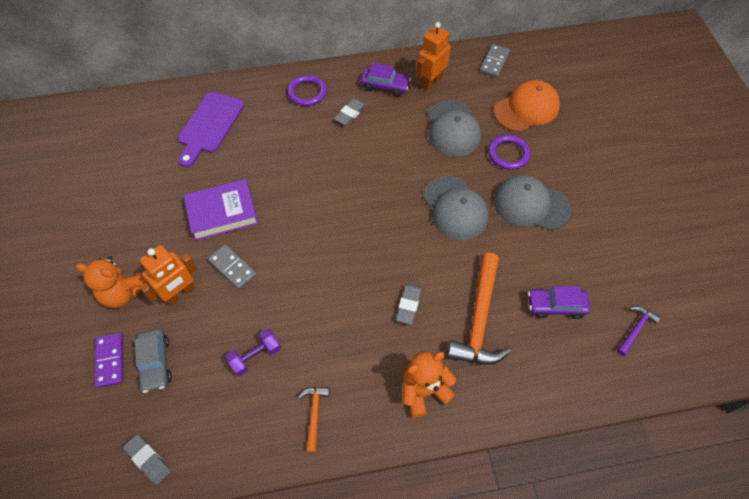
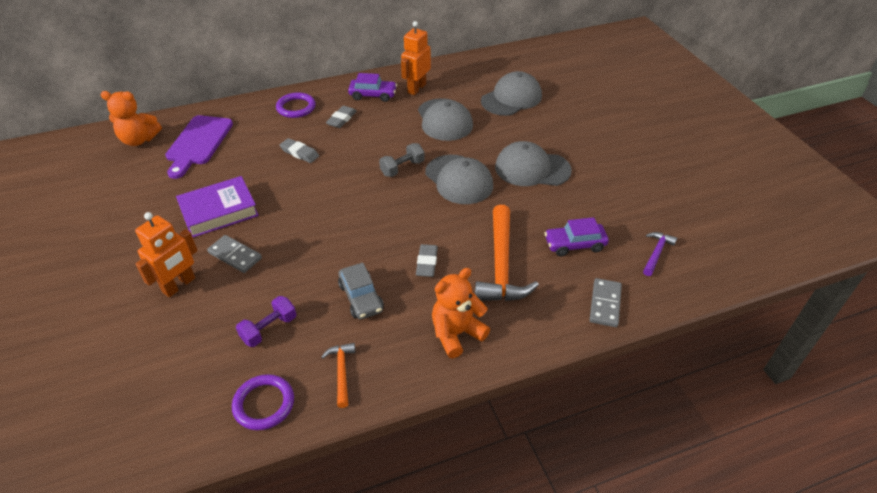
camera: 10 degrees left, 15 degrees down
orange teddy bear [76,256,148,308] -> orange teddy bear moved to [101,91,162,146]
purple domino [95,333,123,388] -> none
grey eraser [123,434,171,485] -> grey eraser moved to [280,138,319,163]
grey car [135,329,172,393] -> grey car moved to [338,263,384,319]
grey domino [480,44,510,77] -> grey domino moved to [590,278,622,327]
purple ring [488,135,531,170] -> purple ring moved to [232,374,294,430]
orange cap [494,80,560,132] -> grey cap [481,71,542,116]
none -> grey dumbbell [379,143,424,177]

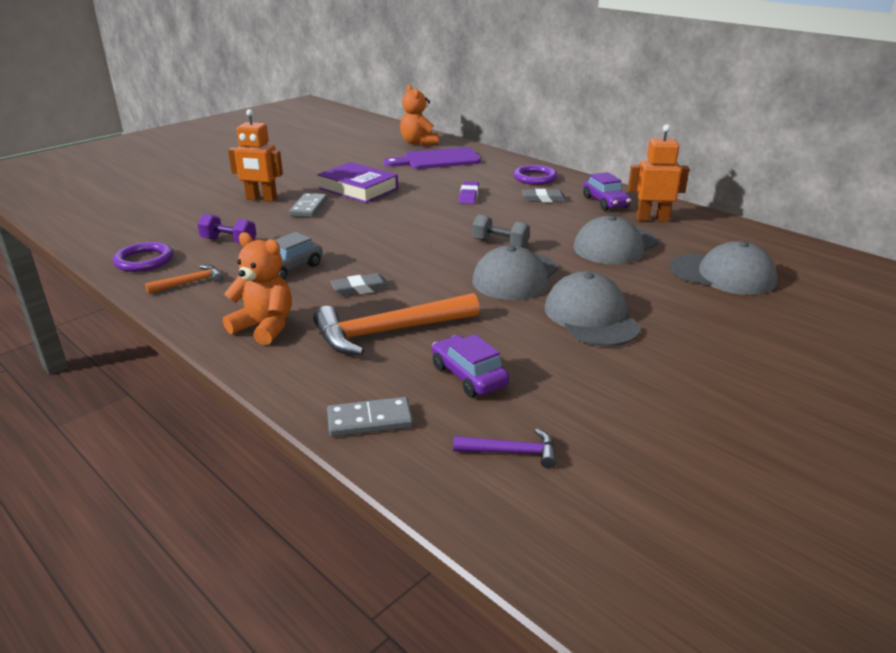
camera: 65 degrees right, 15 degrees down
grey eraser [280,138,319,163] -> purple eraser [459,181,479,204]

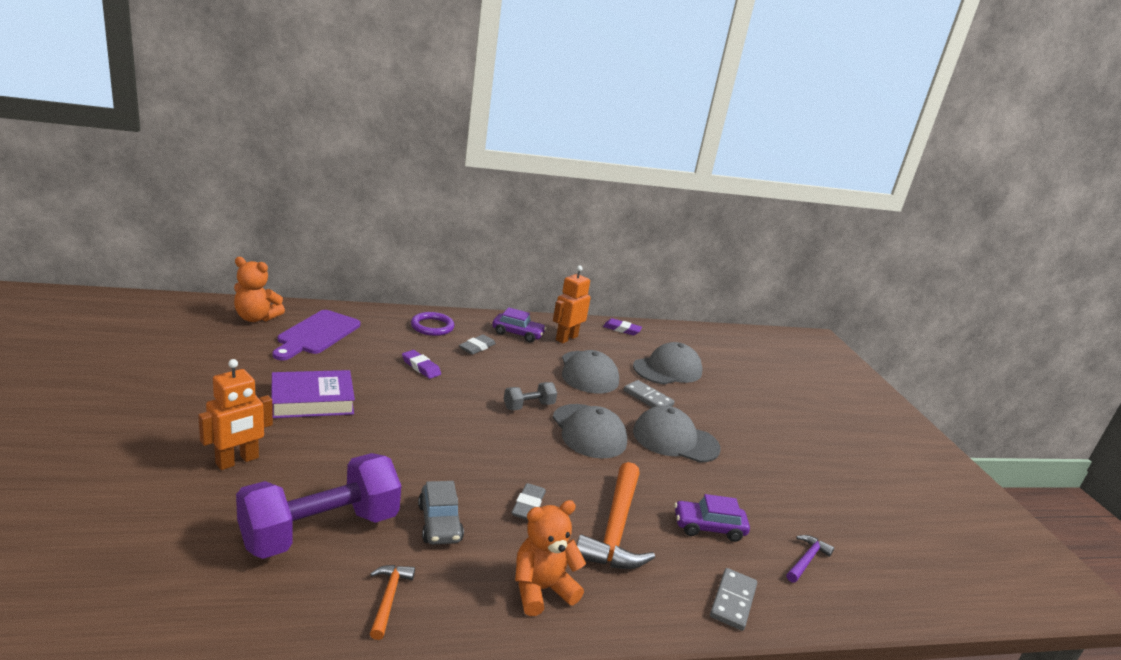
camera: 60 degrees left, 5 degrees down
purple ring [113,242,173,272] -> none
purple dumbbell [197,214,256,243] -> purple dumbbell [236,453,401,559], size x2.13
grey domino [289,193,327,217] -> grey domino moved to [624,380,675,407]
none -> purple eraser [603,318,642,335]

